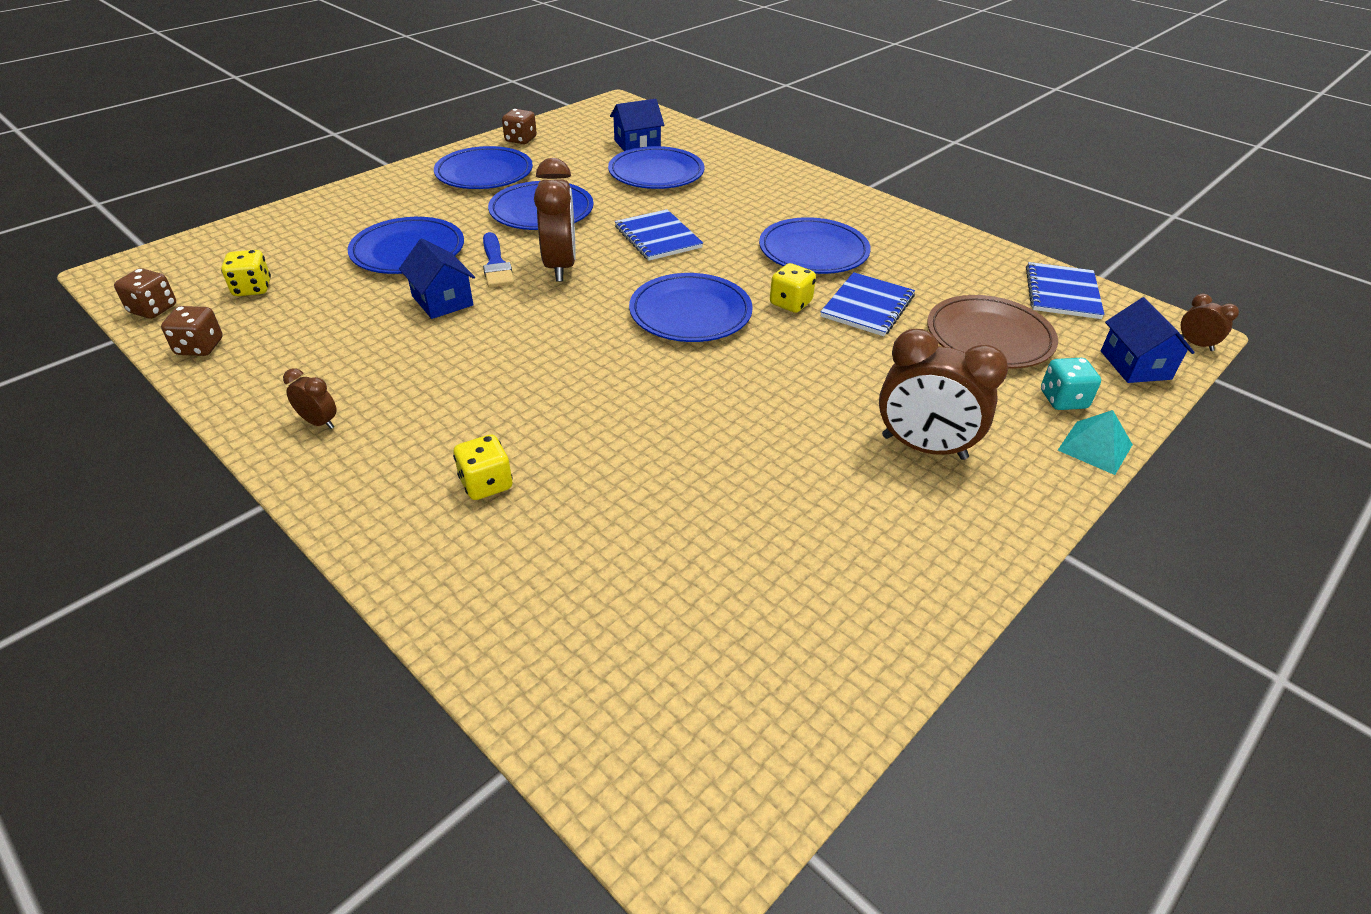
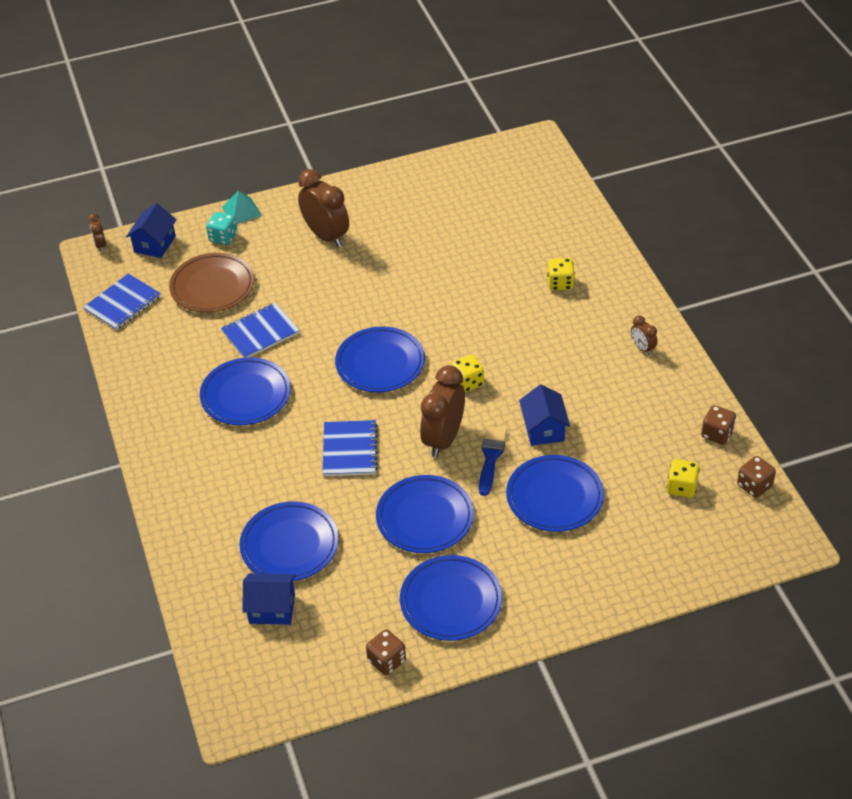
camera: 150 degrees left, 5 degrees up
yellow dice [770,263,816,313] -> yellow dice moved to [451,354,484,392]

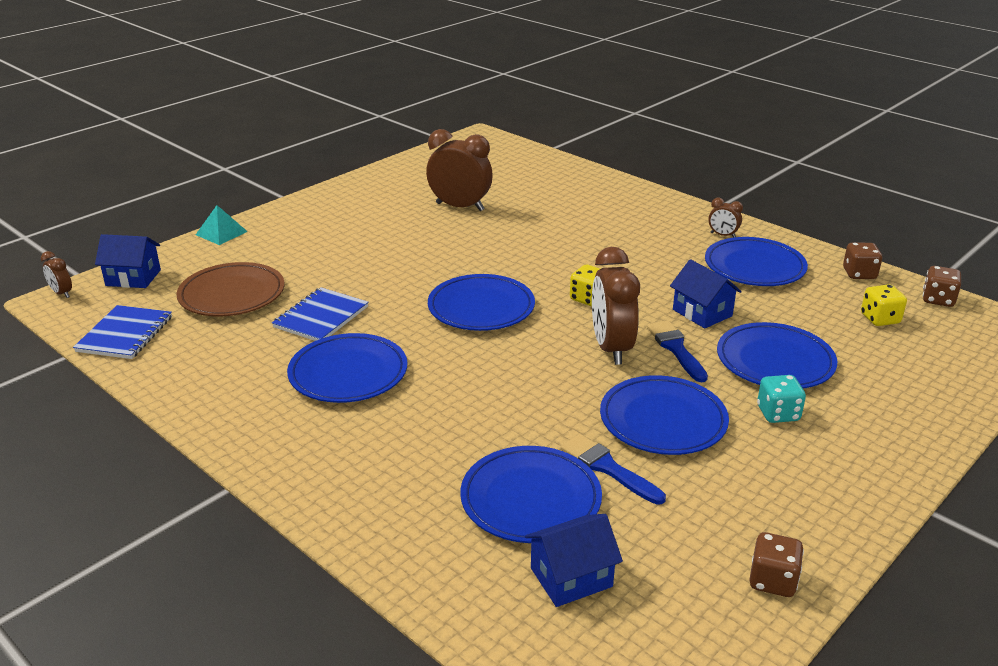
camera: 30 degrees left, 15 degrees down
blue house [126,203,177,258] -> blue house turned 75 degrees counterclockwise [95,234,161,288]
turquoise dice [206,212,237,245] -> turquoise dice moved to [757,375,806,423]
brown clock [298,169,349,248] -> brown clock moved to [426,129,493,211]
blue notebook [322,420,378,476] -> none
blue plate [400,555,502,641] -> blue plate moved to [705,237,808,286]
yellow dice [547,258,575,291] -> none
none -> blue brush [561,434,666,505]

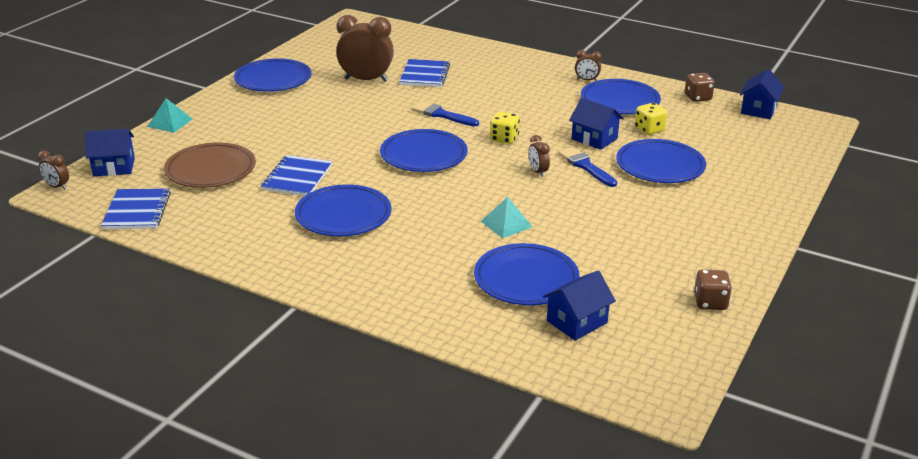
camera: 15 degrees left, 0 degrees up
blue brush [561,434,666,505] -> blue brush moved to [411,101,479,127]
brown clock [592,247,640,365] -> brown clock [528,135,550,177], size x0.47
blue plate [600,375,729,455] -> blue plate moved to [234,58,312,92]
turquoise dice [757,375,806,423] -> none
yellow dice [861,284,907,326] -> yellow dice moved to [635,103,667,135]
brown dice [923,266,961,307] -> blue house [740,69,785,119]
none -> blue notebook [399,59,450,87]
none -> turquoise pyramid [481,197,533,238]

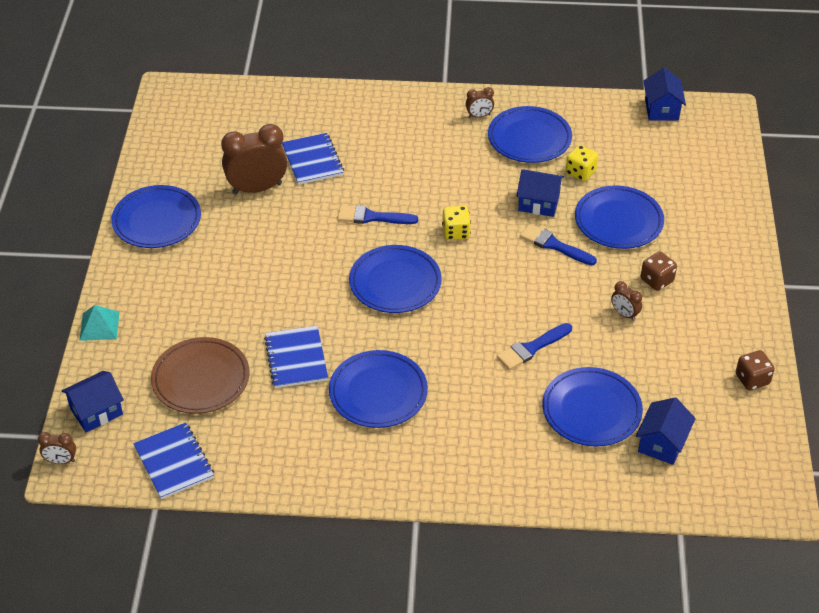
camera: 25 degrees left, 15 degrees up
turquoise pyramid [481,197,533,238] -> blue brush [497,323,572,370]
brown clock [528,135,550,177] -> brown clock moved to [611,281,642,321]
brown dice [685,73,715,102] -> brown dice moved to [641,251,677,291]

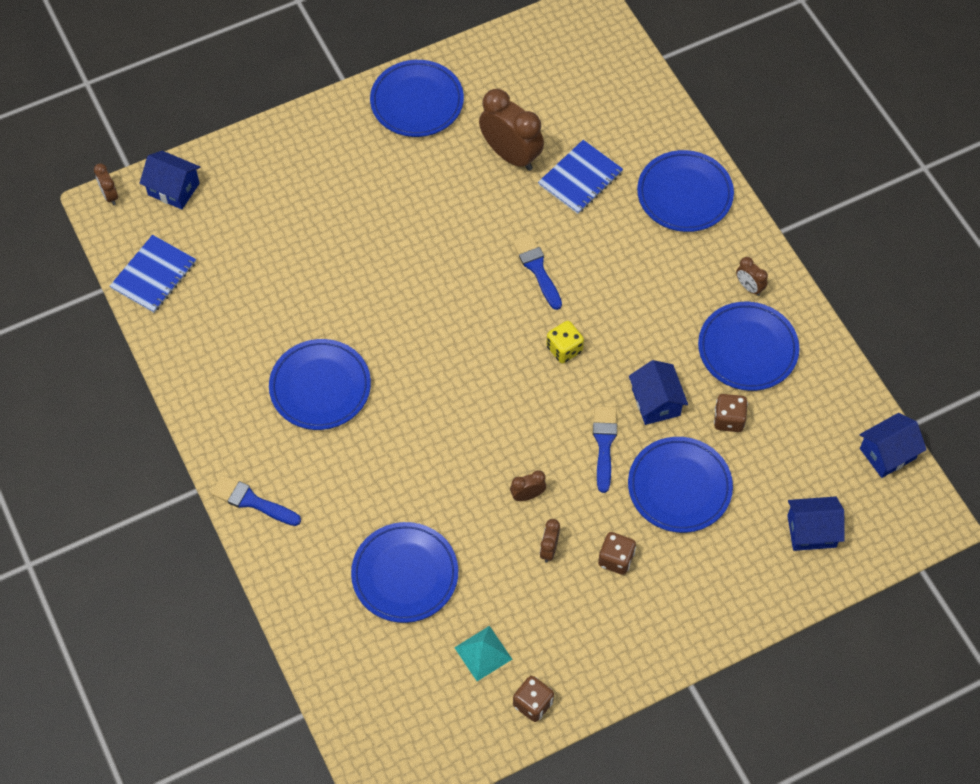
camera: 60 degrees right, 15 degrees up
turquoise pyramid [79,305,120,341] -> turquoise pyramid moved to [454,626,512,681]
brown plate [151,337,249,414] -> none
blue notebook [264,326,328,388] -> none
blue plate [349,245,442,313] -> blue plate moved to [637,150,734,232]
blue brush [497,323,572,370] -> blue brush moved to [211,475,301,526]
yellow dice [566,145,598,181] -> brown dice [714,394,748,432]
blue house [636,397,696,465] -> blue house moved to [787,497,845,551]
none -> brown clock [510,470,546,501]

